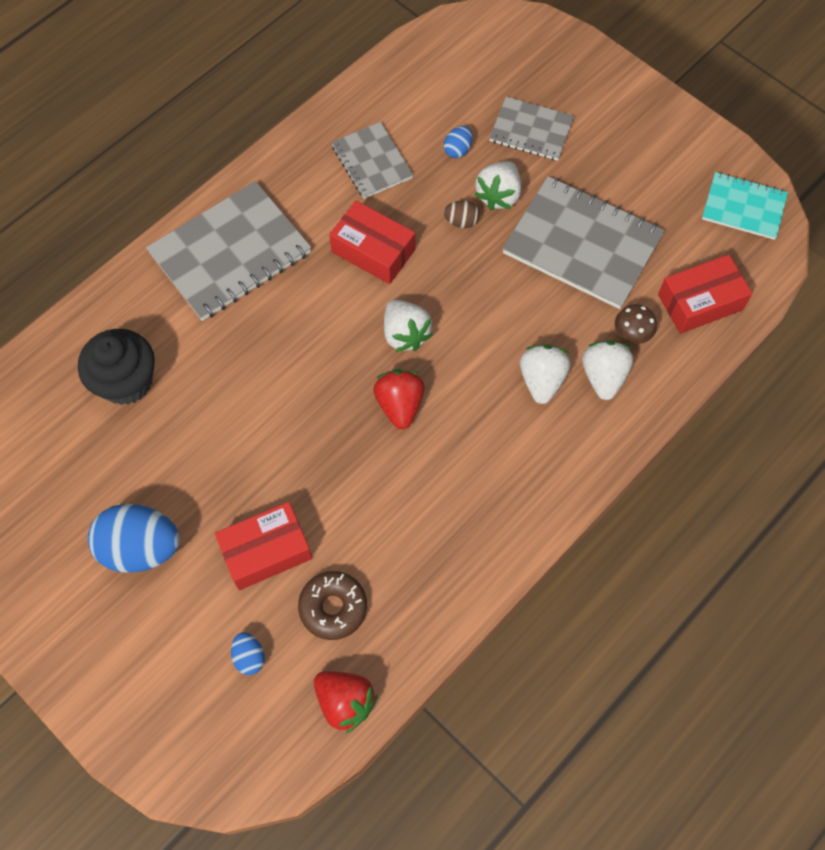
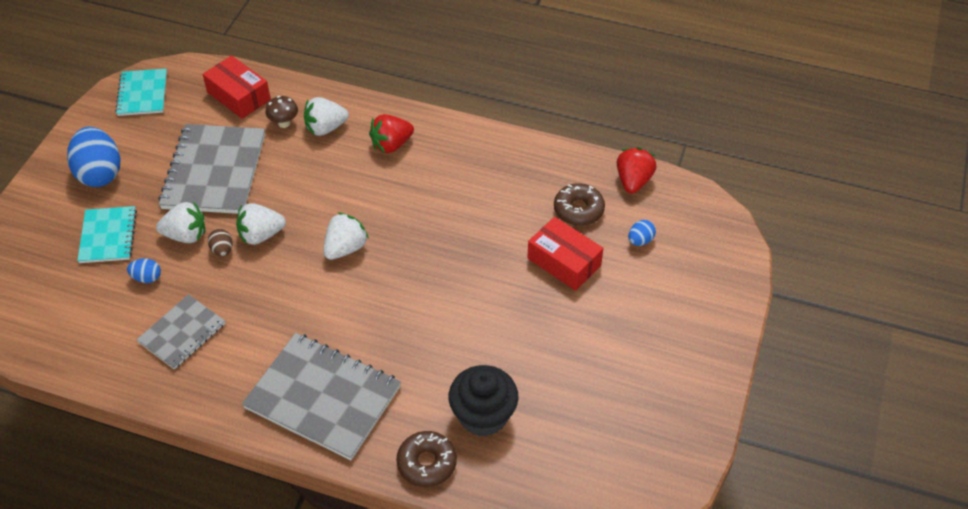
camera: 115 degrees left, 15 degrees down
blue egg [88,504,180,573] -> blue egg moved to [67,127,121,187]
red box [329,201,415,284] -> none
red strawberry [373,369,425,429] -> red strawberry moved to [369,114,414,153]
grey notebook [489,96,574,161] -> turquoise notebook [77,206,137,263]
white strawberry [520,344,571,404] -> white strawberry moved to [236,203,286,245]
none -> brown donut [396,431,457,487]

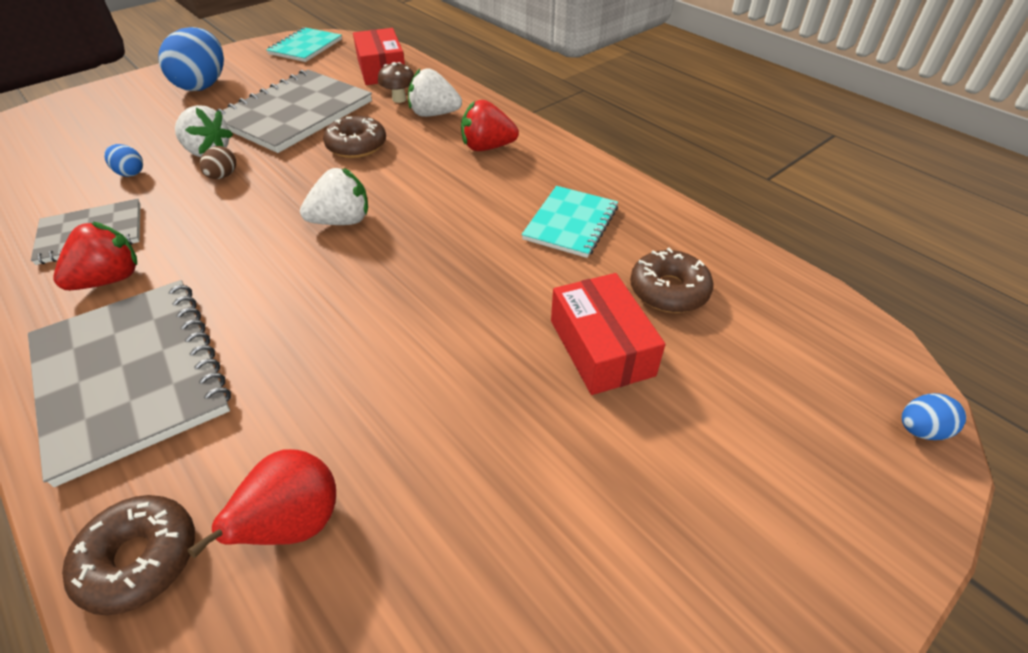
camera: 30 degrees right, 5 degrees down
turquoise notebook [77,206,137,263] -> turquoise notebook moved to [521,186,618,258]
white strawberry [236,203,286,245] -> none
black cupcake [449,365,518,437] -> red pear [188,449,336,558]
red strawberry [617,147,657,194] -> red strawberry moved to [53,222,137,290]
blue egg [628,220,656,246] -> blue egg moved to [902,393,966,440]
none -> brown donut [323,116,386,158]

